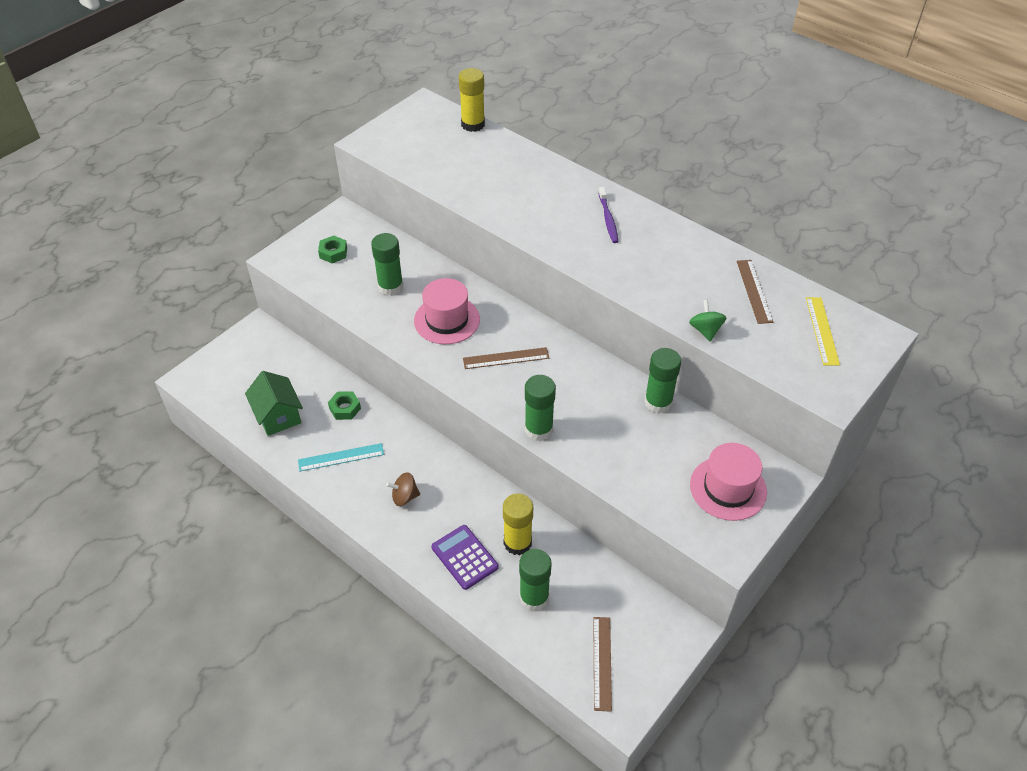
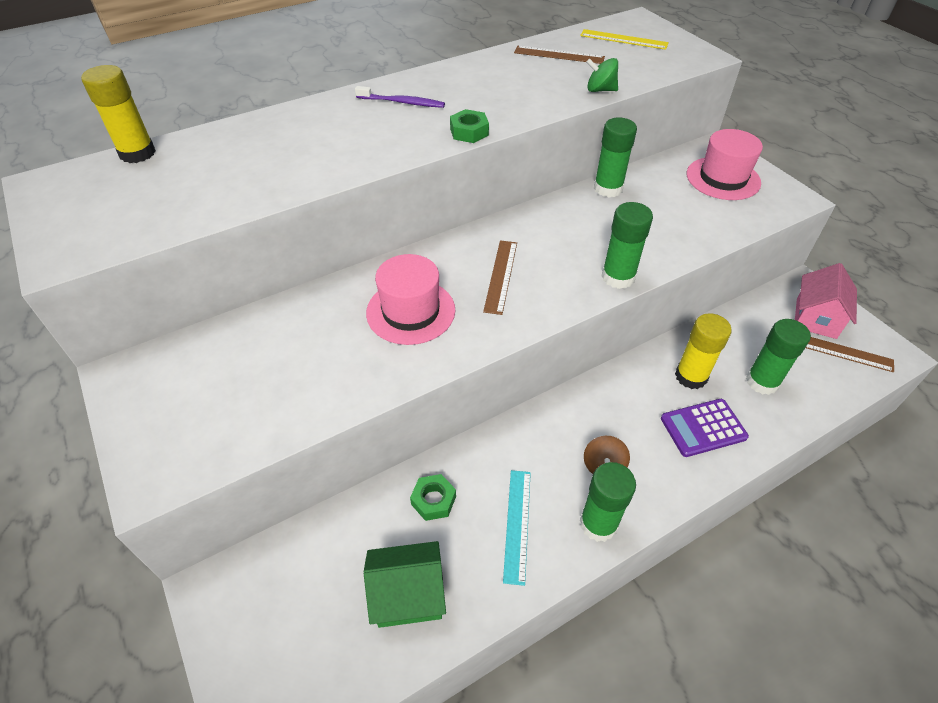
camera: 70 degrees left, 0 degrees up
green nut [318,235,347,263] -> green nut moved to [450,109,489,143]
green glue stick [371,233,403,296] -> green glue stick moved to [580,462,636,542]
none -> pink house [795,263,857,339]

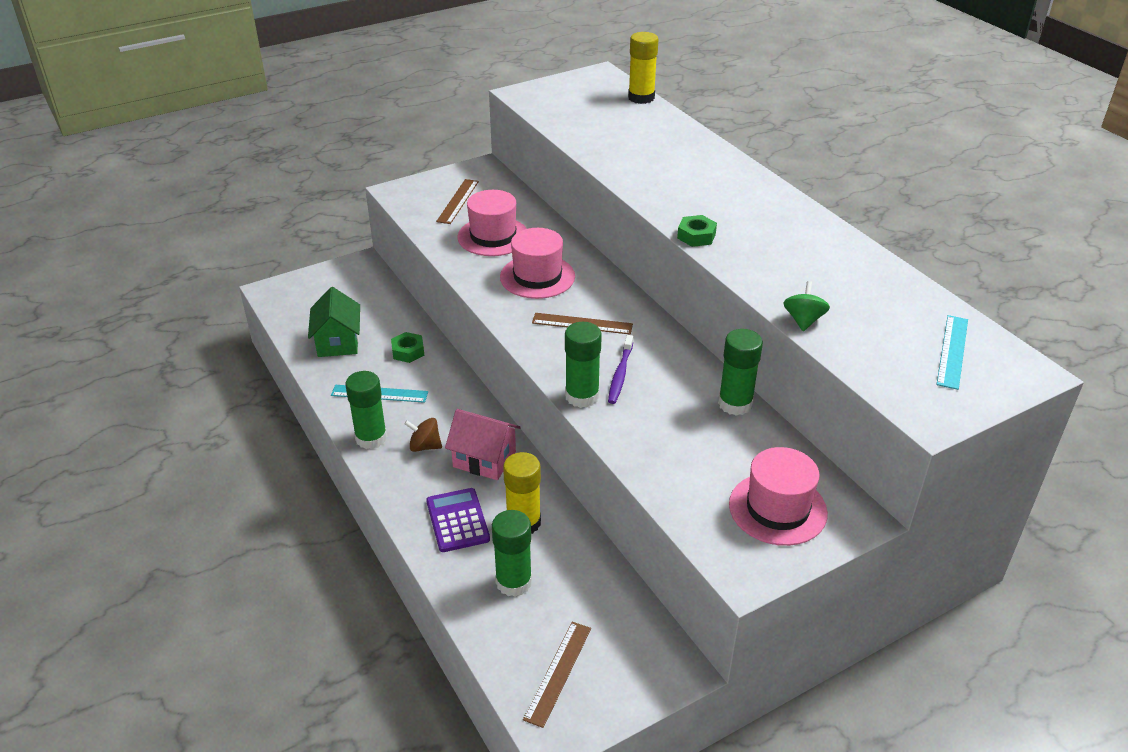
camera: 90 degrees right, 10 degrees down
purple toothbrush [355,86,445,108] -> purple toothbrush moved to [608,335,633,404]
brown ruler [514,46,605,64] -> brown ruler moved to [436,179,479,224]
yellow ruler [580,29,669,50] -> turquoise ruler [936,315,968,390]
pink house [795,263,857,339] -> pink house moved to [445,409,521,480]
none -> pink hat [458,190,527,256]

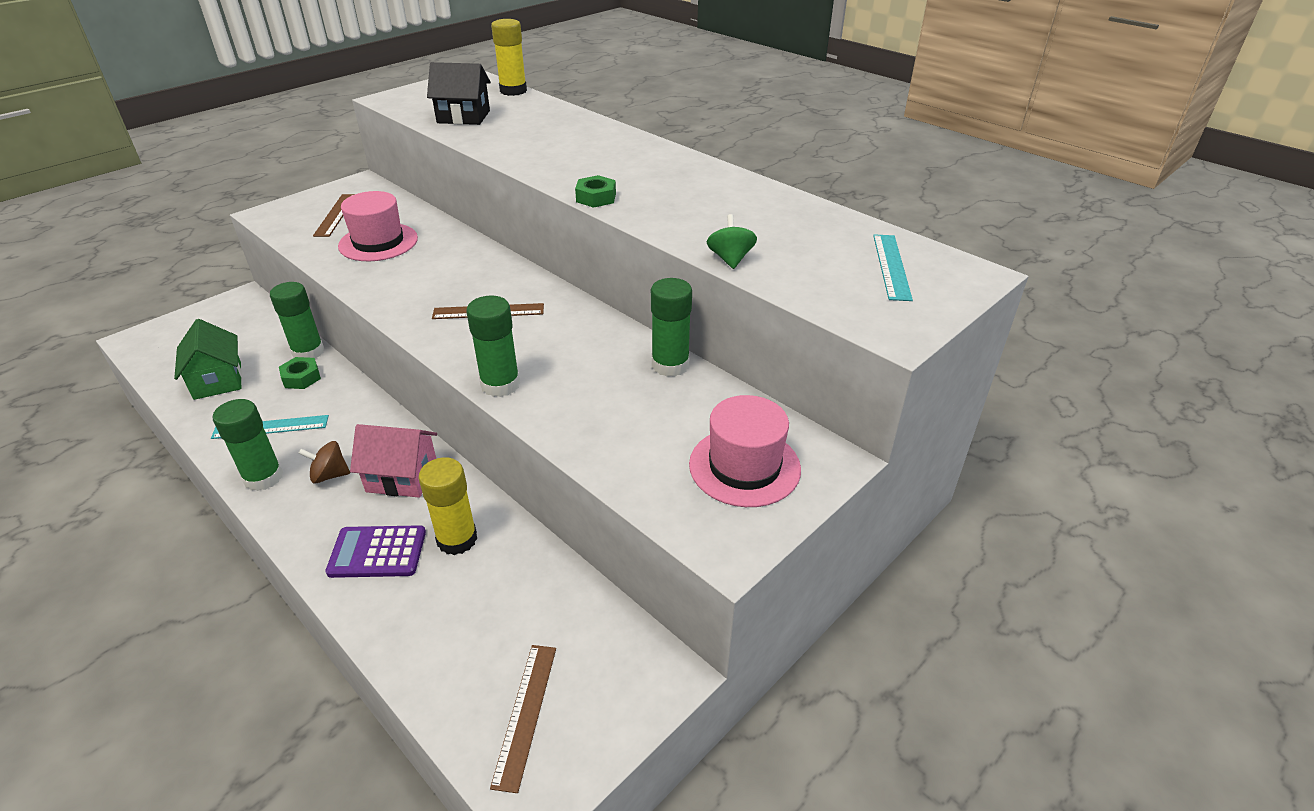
camera: 15 degrees left, 0 degrees up
purple calculator [426,488,490,552] -> purple calculator turned 60 degrees counterclockwise [325,525,426,578]
green glue stick [492,510,532,597] -> green glue stick moved to [270,282,324,359]
pink hat [500,228,575,299] -> none
purple toothbrush [608,335,633,404] -> none
none -> black house [427,62,491,125]

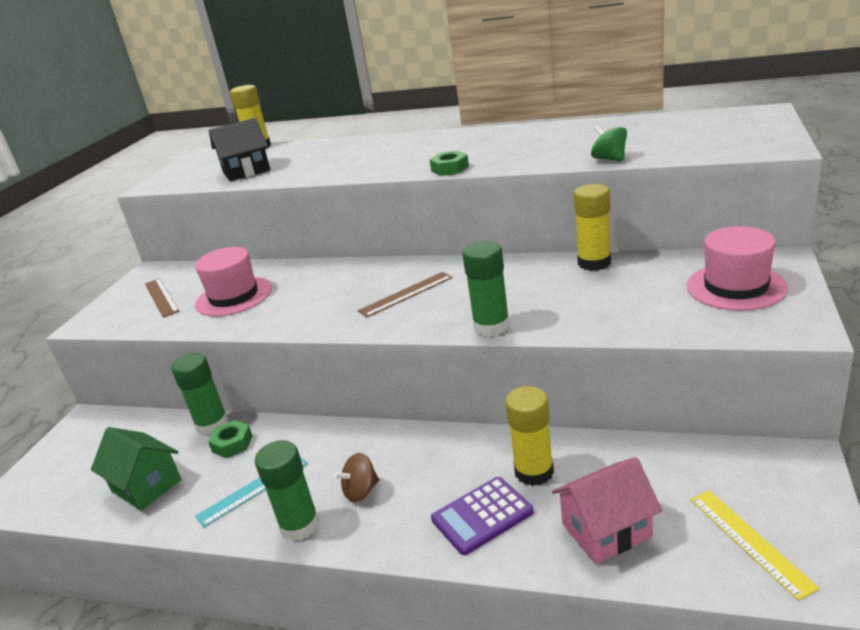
camera: 25 degrees left, 10 degrees down
pink house [350,424,437,498] -> pink house moved to [552,457,662,564]
brown ruler [490,645,556,793] -> yellow ruler [690,490,820,601]
green glue stick [651,278,692,377] -> yellow glue stick [574,184,611,271]
turquoise ruler [873,234,913,301] -> none

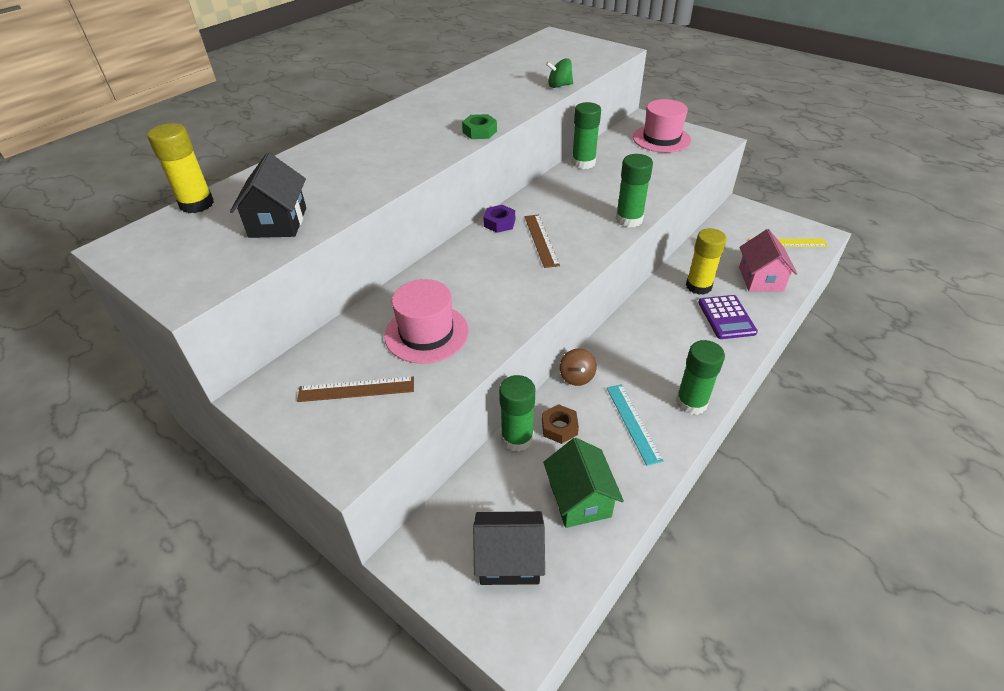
camera: 70 degrees left, 15 degrees up
green house [91,427,182,511] -> green house turned 75 degrees counterclockwise [543,438,624,528]
green nut [208,420,252,458] -> brown nut [542,404,579,444]
brown spinning top [333,453,379,502] -> brown spinning top moved to [560,349,597,386]
yellow glue stick [574,184,611,271] -> green glue stick [572,102,601,169]
none -> black house [473,511,545,585]
none -> purple nut [483,205,515,233]

